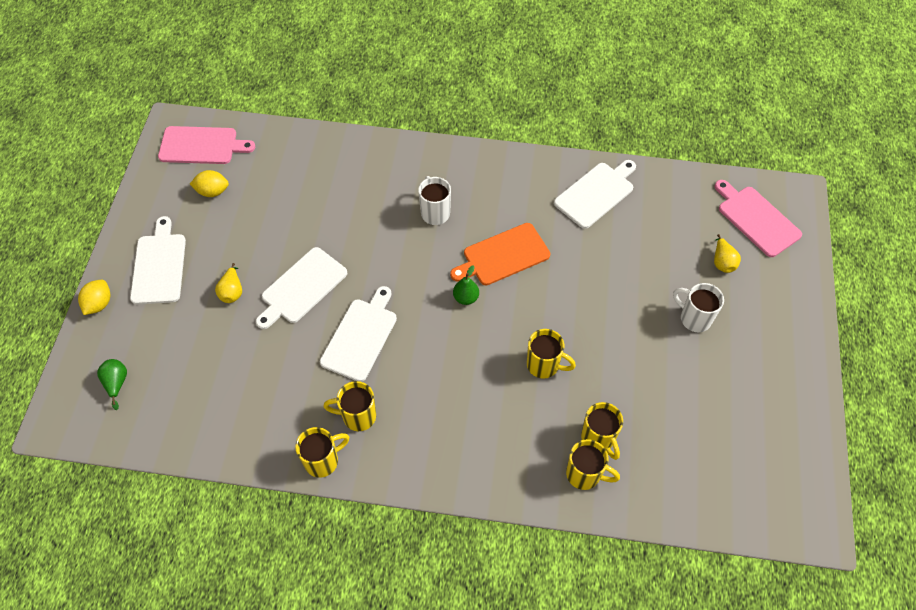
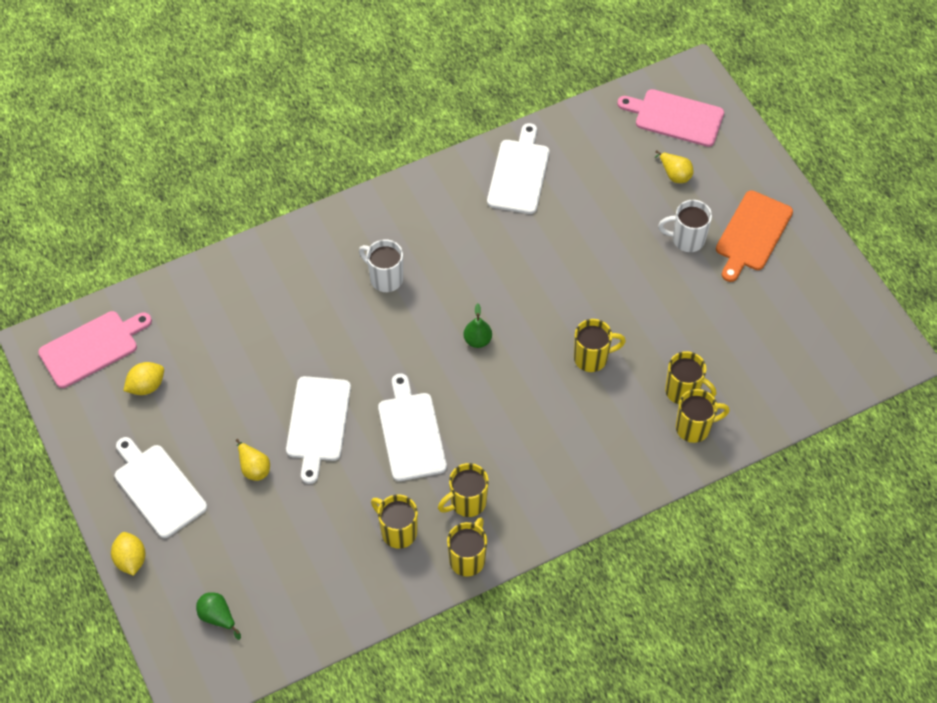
camera: 35 degrees left, 0 degrees up
orange cutting board [450,223,550,285] -> orange cutting board moved to [716,190,793,282]
none -> yellow mug [371,494,418,549]

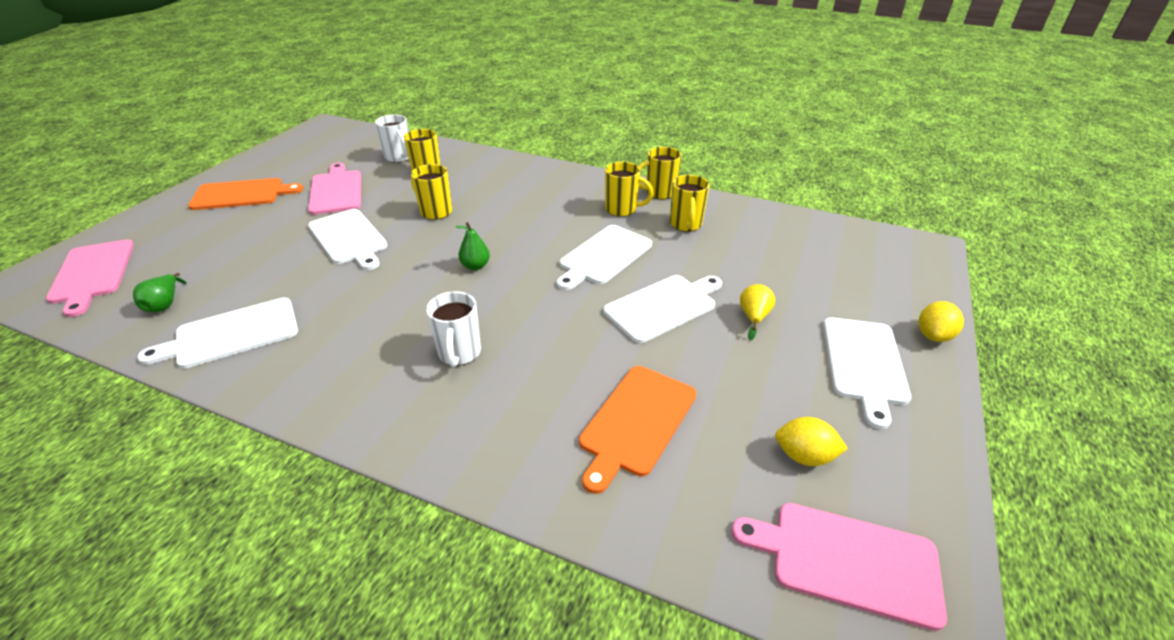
camera: 130 degrees left, 20 degrees down
green pear [196,592,241,640] -> green pear moved to [133,273,187,312]
yellow pear [655,150,694,183] -> none
white mug [658,200,712,252] -> white mug moved to [375,114,409,163]
yellow mug [676,389,730,443] -> none
none -> pink cutting board [308,163,361,215]
none -> white cutting board [308,209,388,270]
none -> orange cutting board [579,366,697,494]

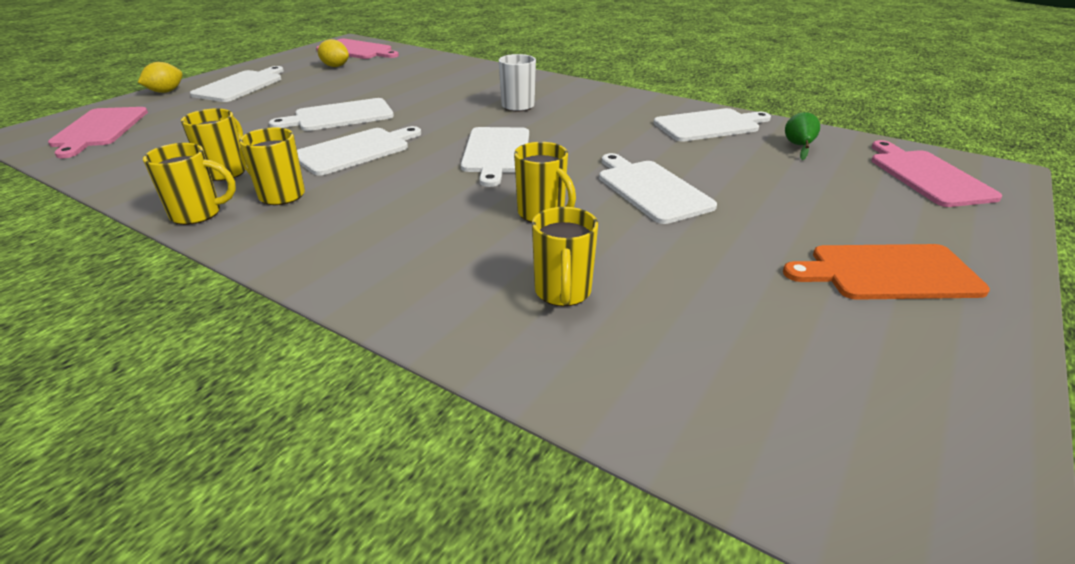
camera: 170 degrees left, 5 degrees down
pink cutting board [308,163,361,215] -> pink cutting board moved to [48,107,148,158]
white mug [375,114,409,163] -> none
green pear [456,222,490,270] -> white cutting board [461,127,529,187]
orange cutting board [579,366,697,494] -> none
yellow pear [740,284,775,340] -> none

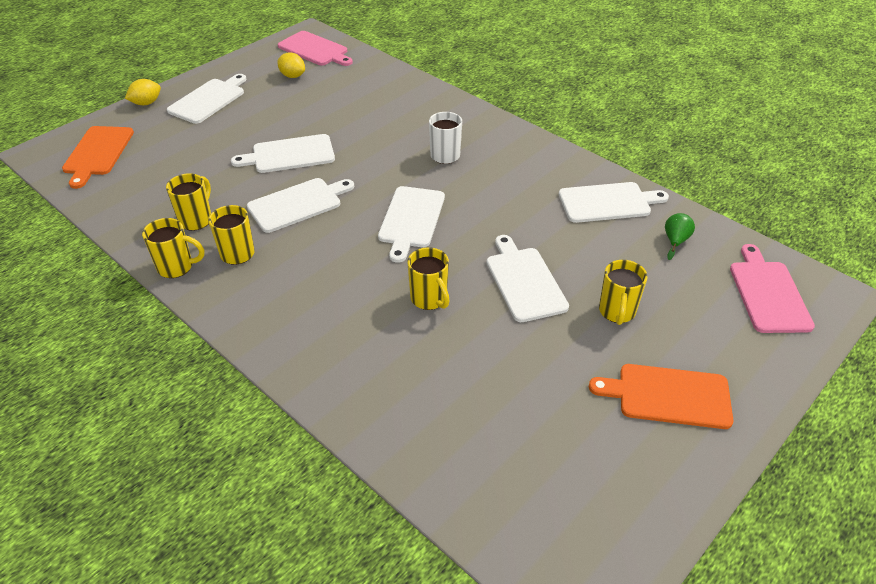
camera: 10 degrees right, 10 degrees up
pink cutting board [48,107,148,158] -> orange cutting board [62,126,134,189]
yellow mug [532,207,598,306] -> yellow mug moved to [599,260,648,325]

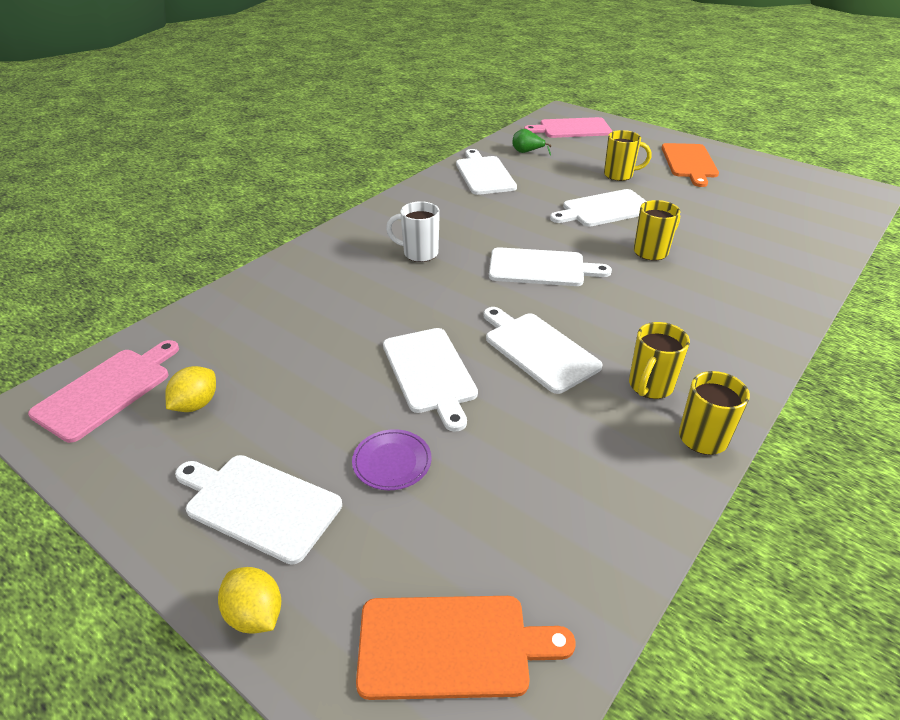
camera: 95 degrees left, 5 degrees down
yellow mug [166,173,211,231] -> none
none -> purple plate [352,429,432,490]

